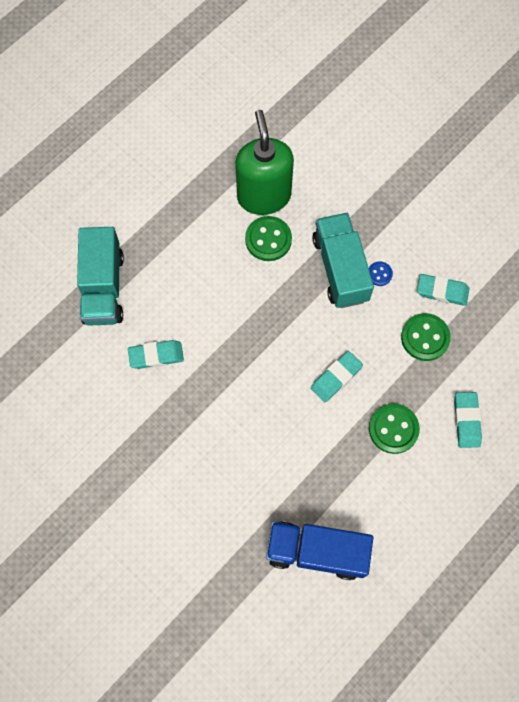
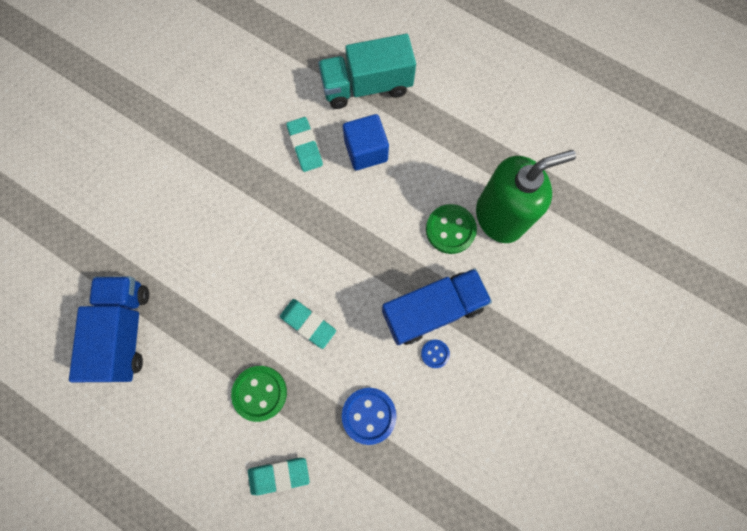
camera: 80 degrees right, 5 degrees up
turquoise truck [313,213,374,308] -> blue truck [382,268,492,345]
green button [401,313,451,361] -> blue button [342,388,397,445]
turquoise eraser [417,274,469,306] -> none
none -> blue cube [343,114,389,170]

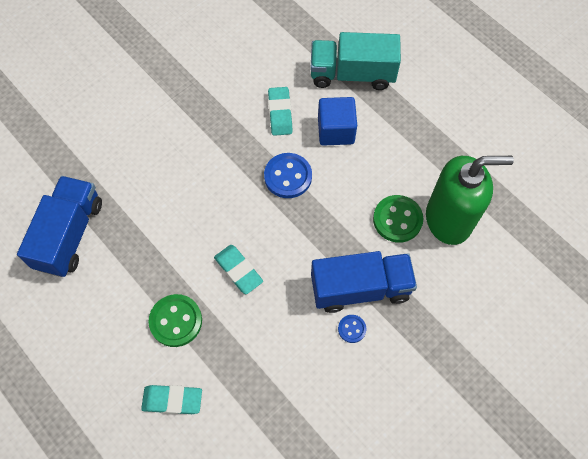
camera: 15 degrees right, 10 degrees down
blue button [342,388,397,445] -> blue button moved to [264,153,312,198]

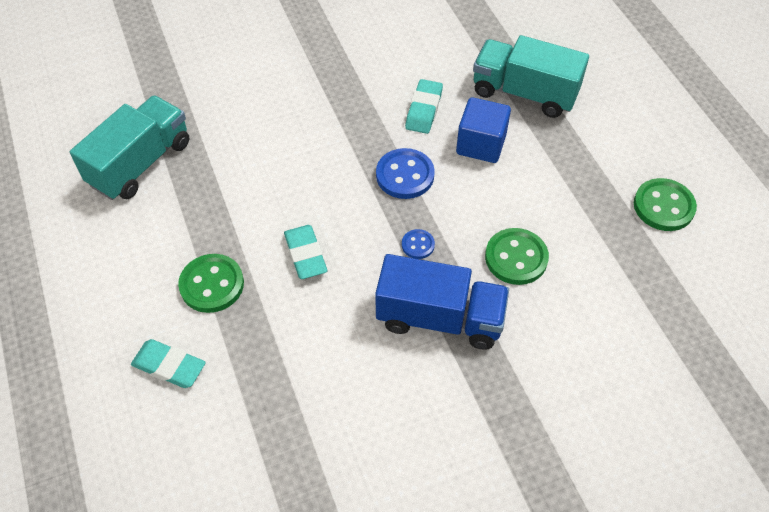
camera: 20 degrees right, 10 degrees down
blue truck [17,176,102,277] -> turquoise truck [70,95,189,200]
blue button [338,315,366,343] -> blue button moved to [402,229,435,259]
green soap dispenser [426,156,514,245] -> none
none -> green button [634,178,697,231]

